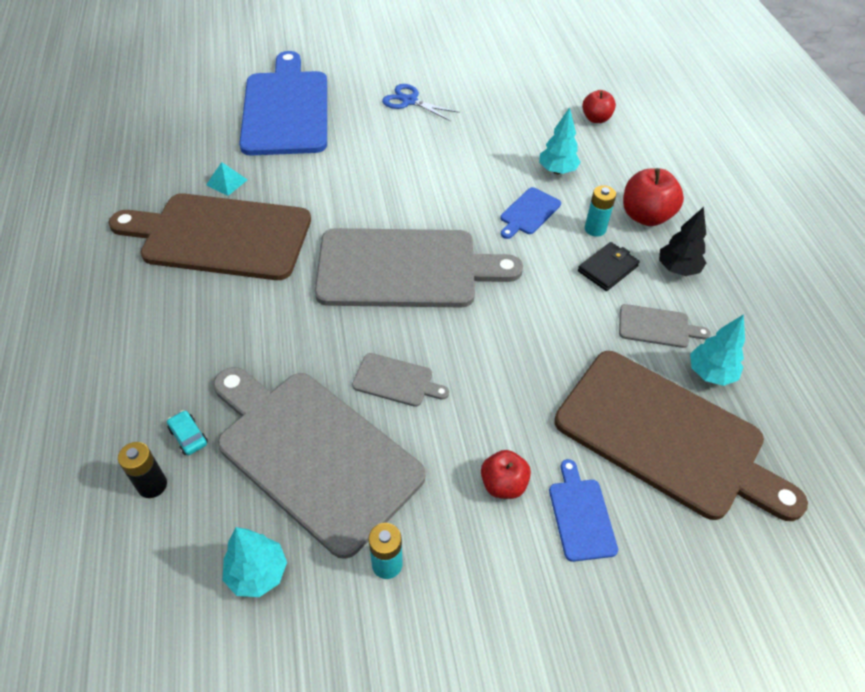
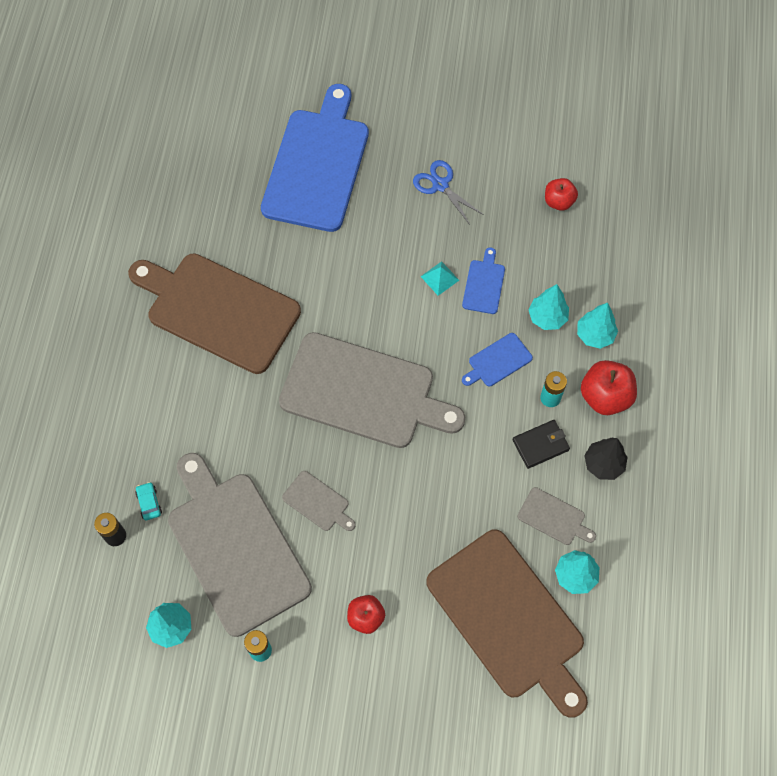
camera: 20 degrees right, 15 degrees up
turquoise pyramid [206,162,247,196] -> turquoise pyramid moved to [420,261,459,296]
blue cutting board [549,459,618,562] -> blue cutting board moved to [462,247,505,314]
red apple [582,90,616,123] -> red apple moved to [545,178,578,211]
none -> turquoise tree [577,302,618,349]

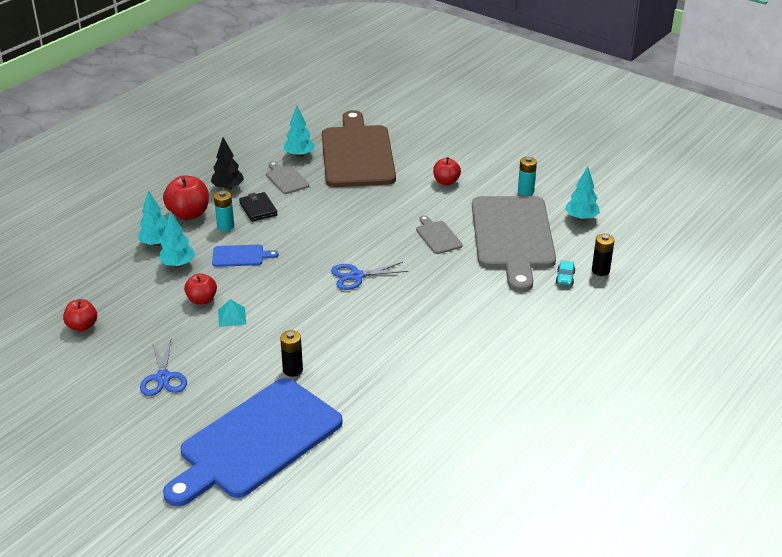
camera: 150 degrees left, 30 degrees down
brown cutting board [128,253,301,374] -> none
grey cutting board [279,332,465,448] -> blue scissors [331,262,408,290]
blue cutting board [462,247,505,314] -> red apple [184,273,217,305]
black wallet [512,420,570,469] -> black wallet turned 60 degrees clockwise [239,192,278,222]
none -> black battery [280,330,303,377]

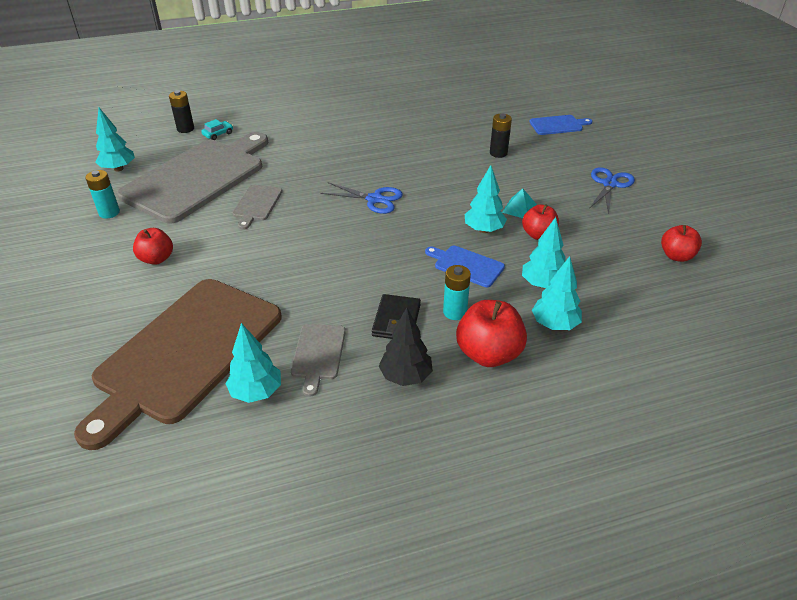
camera: 145 degrees left, 5 degrees up
blue cutting board [163,378,343,507] -> blue cutting board [529,115,592,135], size x0.41
none -> turquoise tree [465,165,507,233]

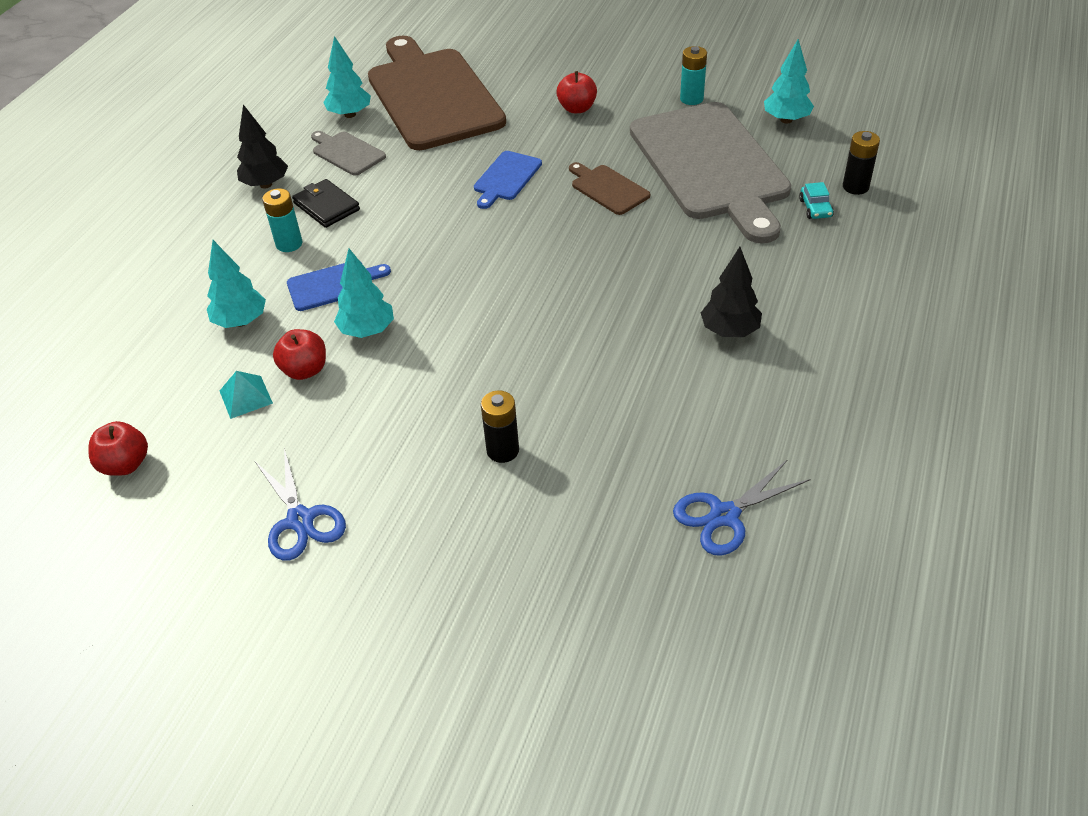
camera: 130 degrees right, 5 degrees up
grey cutting board [232,185,283,229] -> brown cutting board [569,162,650,215]
blue scissors [320,182,403,214] -> blue scissors moved to [673,459,811,556]
red apple [456,300,527,367] -> none
turquoise pyramid [502,188,537,218] -> turquoise pyramid moved to [220,371,273,419]
blue cutting board [529,115,592,135] -> blue cutting board moved to [474,151,542,209]
turquoise tree [532,256,582,330] -> none
none -> black tree [701,247,762,337]

